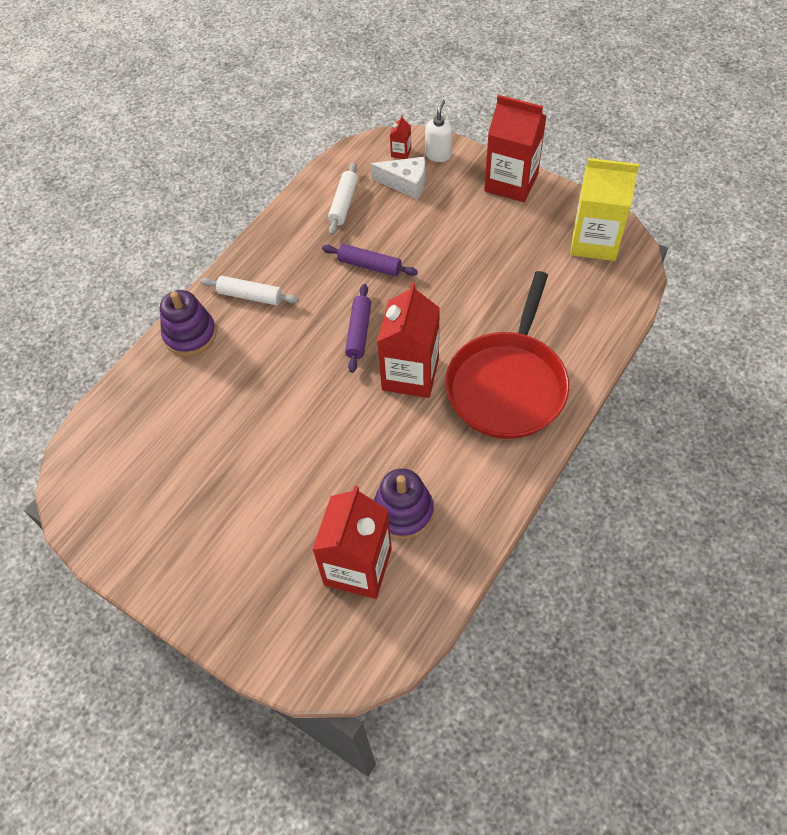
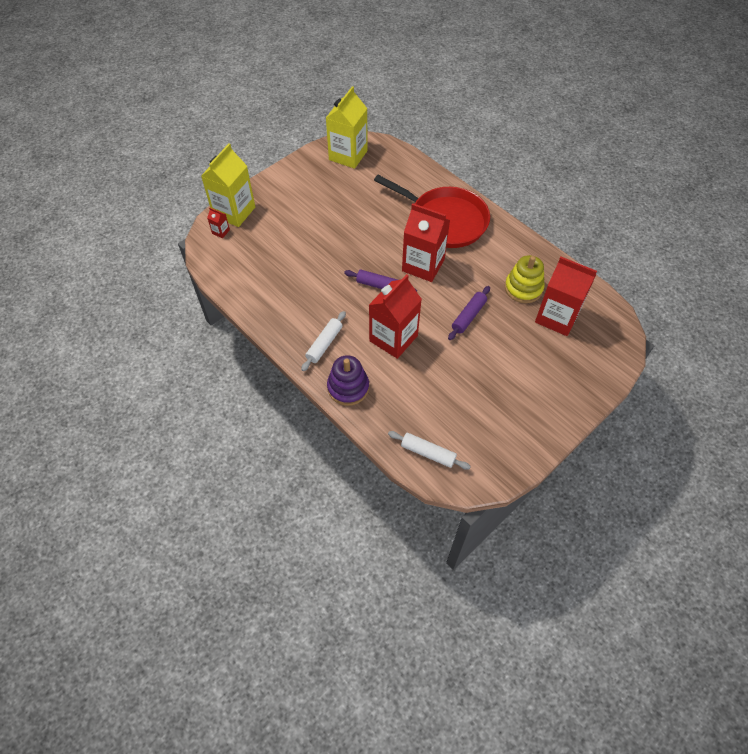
camera: 80 degrees left, 0 degrees up
purple rolling pin [322,244,418,277] -> purple rolling pin moved to [448,286,490,340]
white rolling pin [328,163,358,235] -> white rolling pin moved to [388,431,471,470]
white cheese [370,157,425,199] -> none
purple stacking toy [374,468,434,540] -> yellow stacking toy [505,255,545,303]
white soap dispenser [425,100,452,162] -> yellow carton [201,144,255,227]
red carton [484,95,547,202] -> red carton moved to [369,274,422,359]

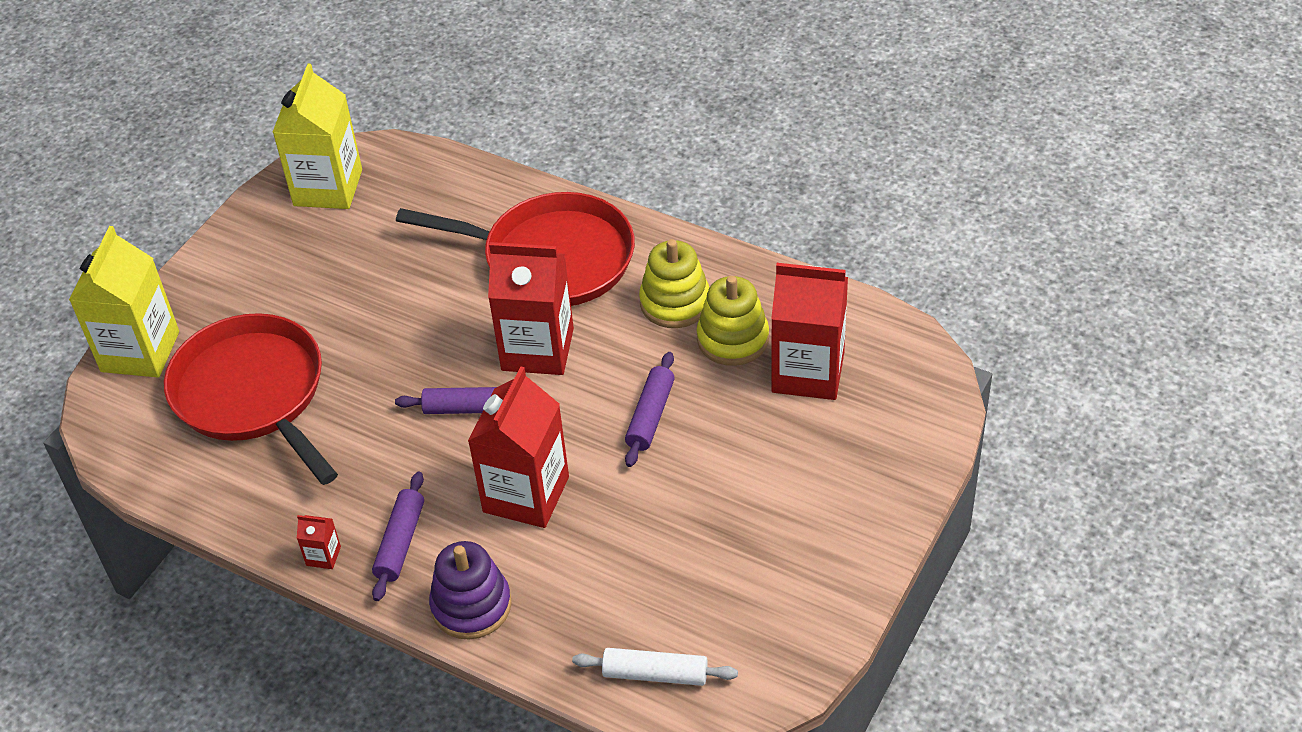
camera: 15 degrees left, 10 degrees down
red carton [207,208,230,238] -> red carton moved to [297,515,341,569]
white rolling pin [301,311,346,371] -> purple rolling pin [372,472,424,601]
none -> red pan [164,313,338,485]
none -> yellow stacking toy [639,239,710,328]

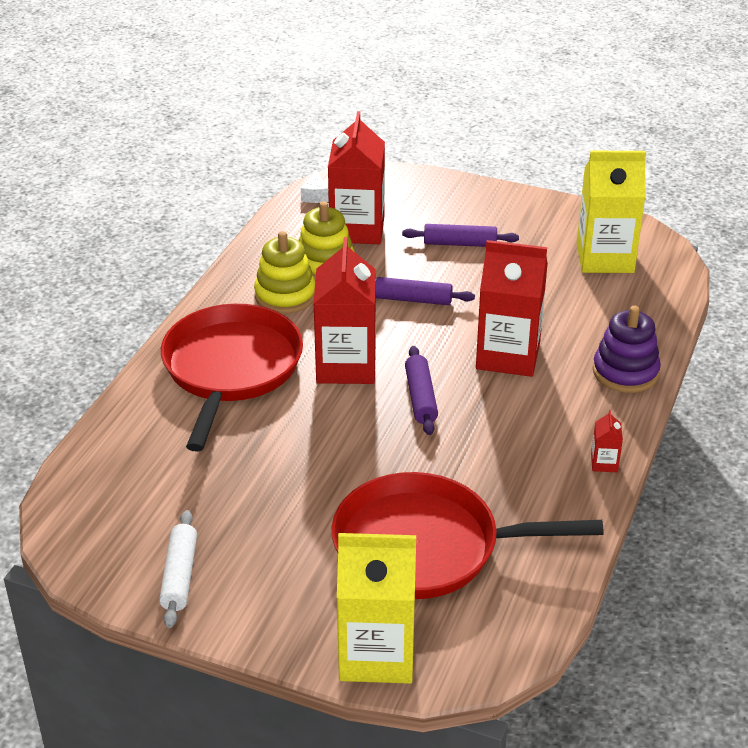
camera: 100 degrees left, 10 degrees down
red pan [164,313,338,485] -> red pan turned 45 degrees clockwise [331,472,604,599]
yellow carton [273,64,362,209] -> yellow carton moved to [577,151,646,273]
purple rolling pin [372,472,424,601] -> purple rolling pin moved to [402,224,519,247]
white rolling pin [572,648,738,686] -> white rolling pin moved to [159,510,197,628]
none -> white cheese [301,169,329,203]

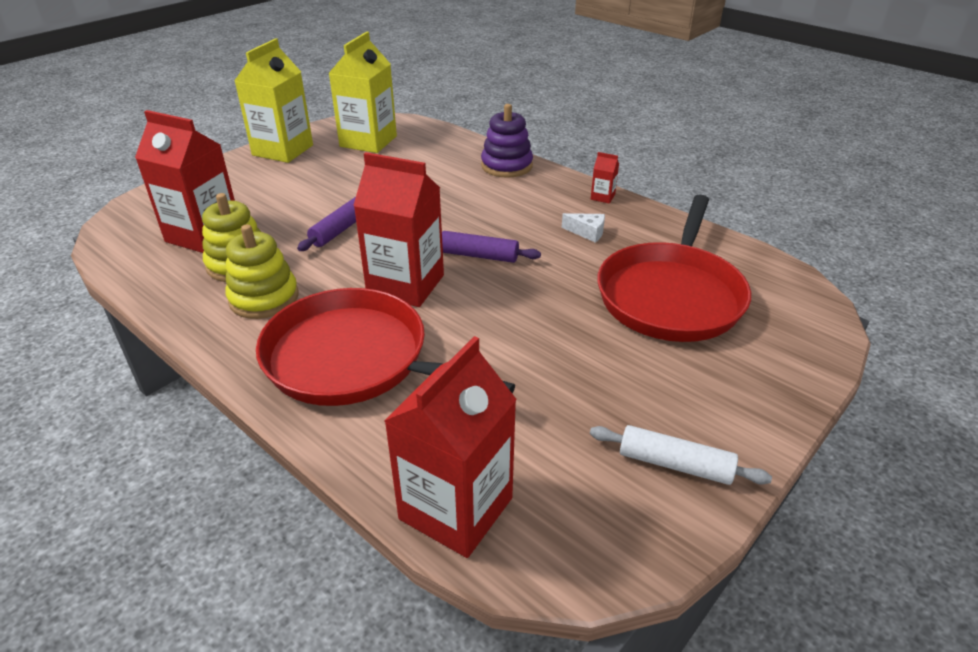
camera: 70 degrees left, 0 degrees up
white cheese [301,169,329,203] -> white cheese moved to [562,213,605,243]
yellow carton [337,533,416,684] -> yellow carton moved to [234,38,313,163]
purple rolling pin [402,224,519,247] -> none
red carton [476,240,548,377] -> red carton moved to [384,336,517,558]

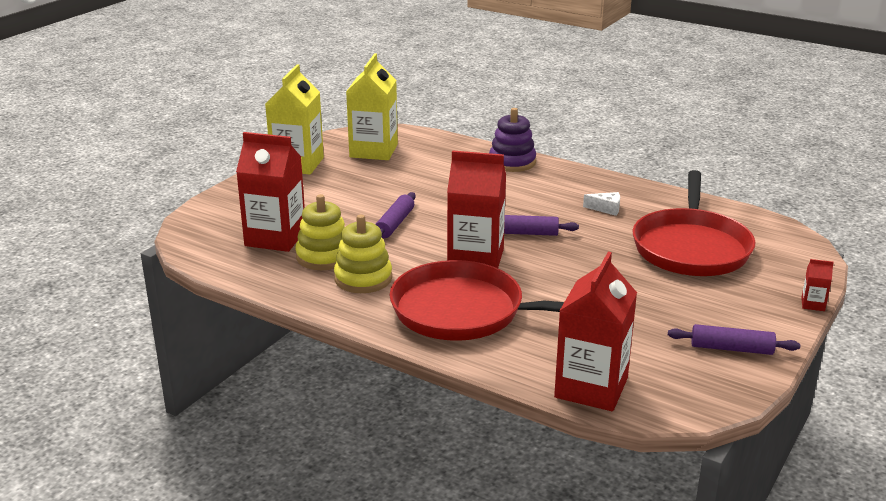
camera: 10 degrees left, 10 degrees down
white rolling pin [590,425,772,485] -> purple rolling pin [668,324,800,355]
red carton [591,152,619,204] -> red carton moved to [801,259,834,311]

